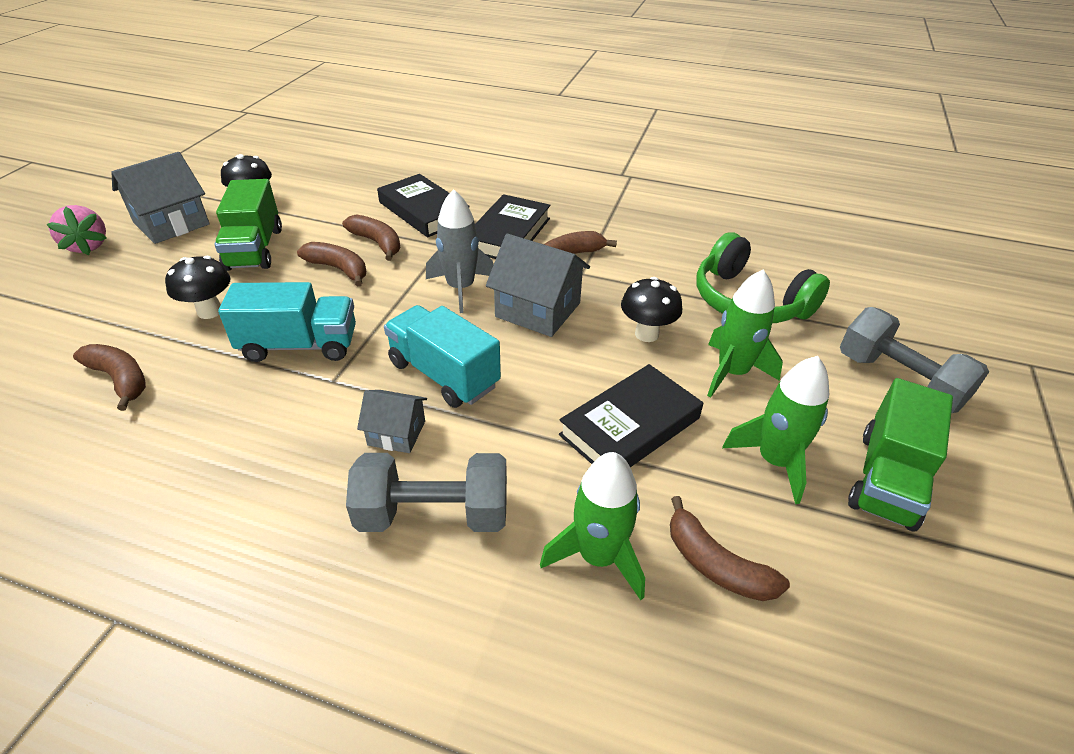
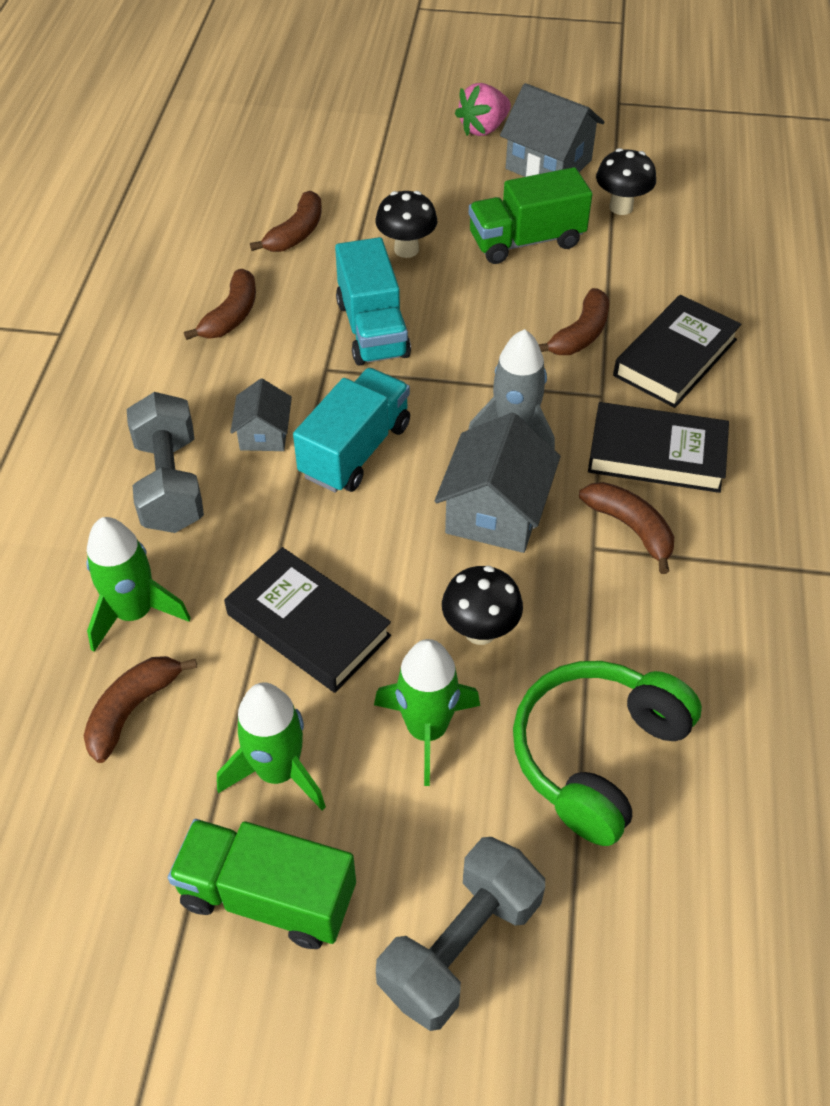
camera: 80 degrees right, 10 degrees up
brown banana [297,242,366,287] -> brown banana moved to [184,269,256,340]

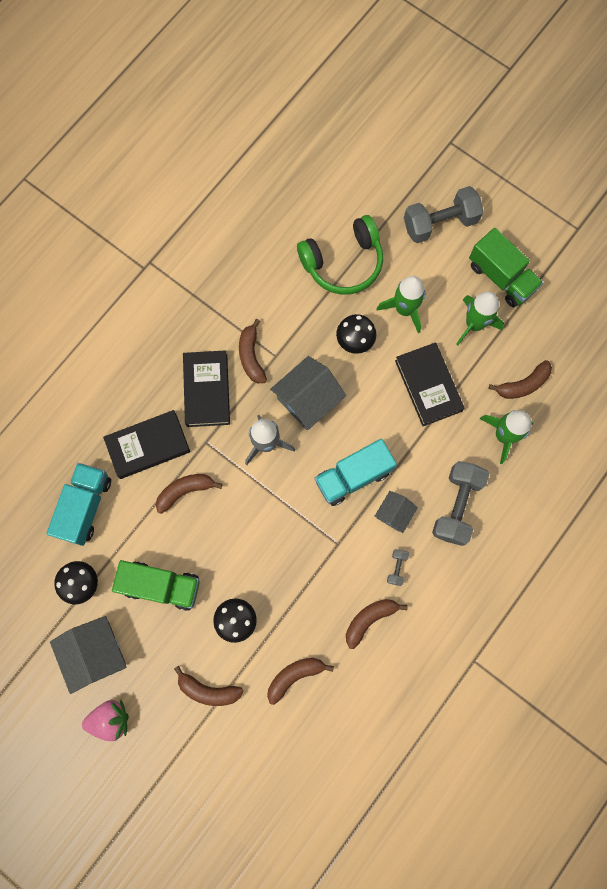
camera: 150 degrees left, 25 degrees up
turquoise truck [335,237,411,366] -> turquoise truck moved to [46,463,111,546]
black book [588,402,729,493] -> black book turned 45 degrees clockwise [183,350,230,427]
none -> brown banana [174,666,243,706]
none -> grey dumbbell [387,549,409,586]

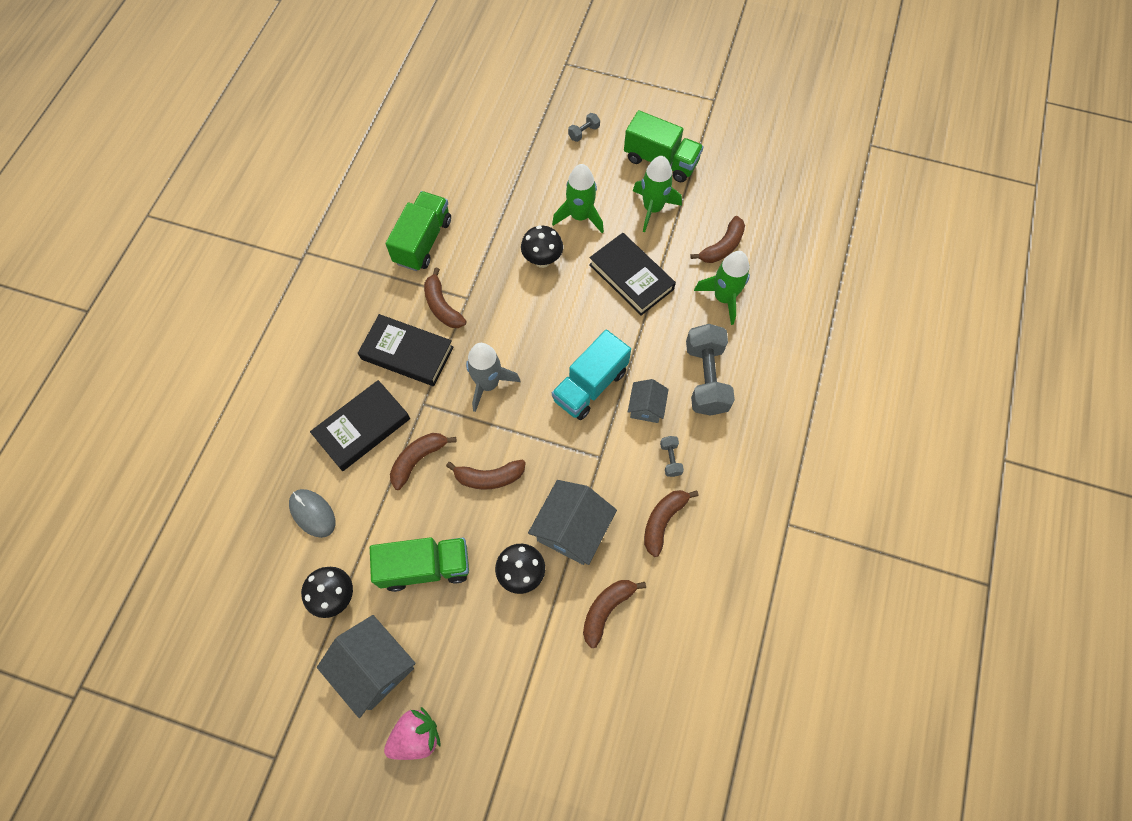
camera: 20 degrees left, 10 degrees down
turquoise truck [46,463,111,546] -> grey mouse [289,489,335,538]
brown banana [174,666,243,706] -> brown banana moved to [446,460,526,490]
black book [183,350,230,427] -> black book turned 45 degrees counterclockwise [358,314,453,386]
grey house [270,356,346,430] -> grey house moved to [528,480,617,565]
green headphones [297,215,383,295] -> none
grey dumbbell [404,186,483,243] -> grey dumbbell [568,113,600,142], size x0.44
none -> green truck [386,191,451,271]

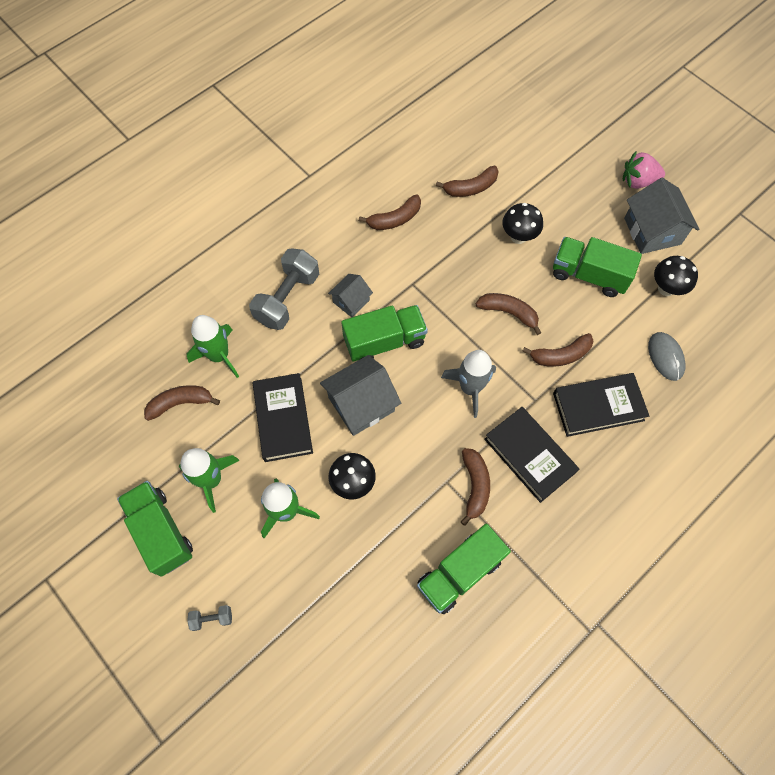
camera: 150 degrees left, 0 degrees up
grey house [528,480,617,565] -> grey house moved to [320,355,401,436]
turquoise truck [552,330,631,420] -> green truck [341,305,428,362]
grey dumbbell [660,436,684,477] -> none

